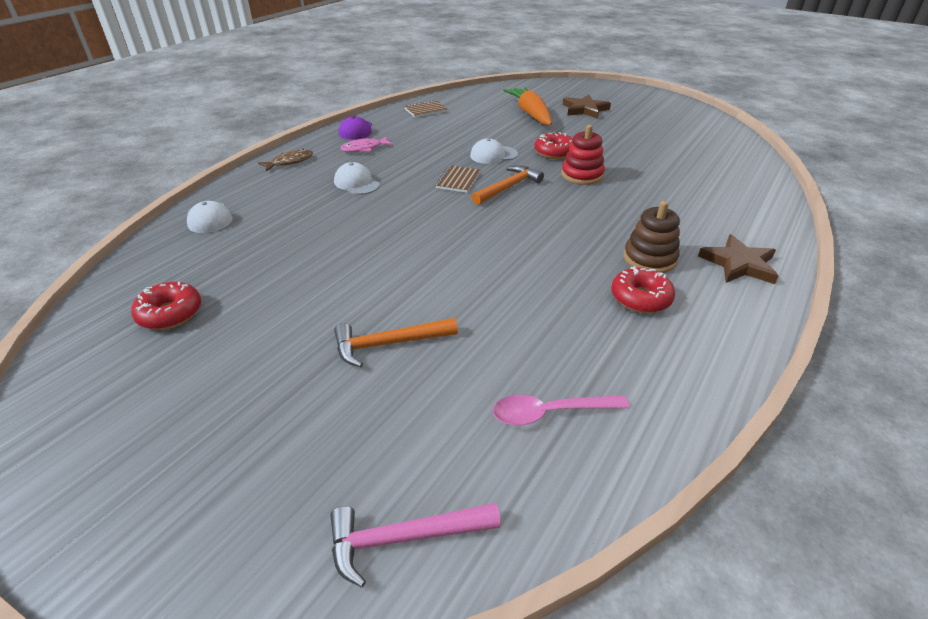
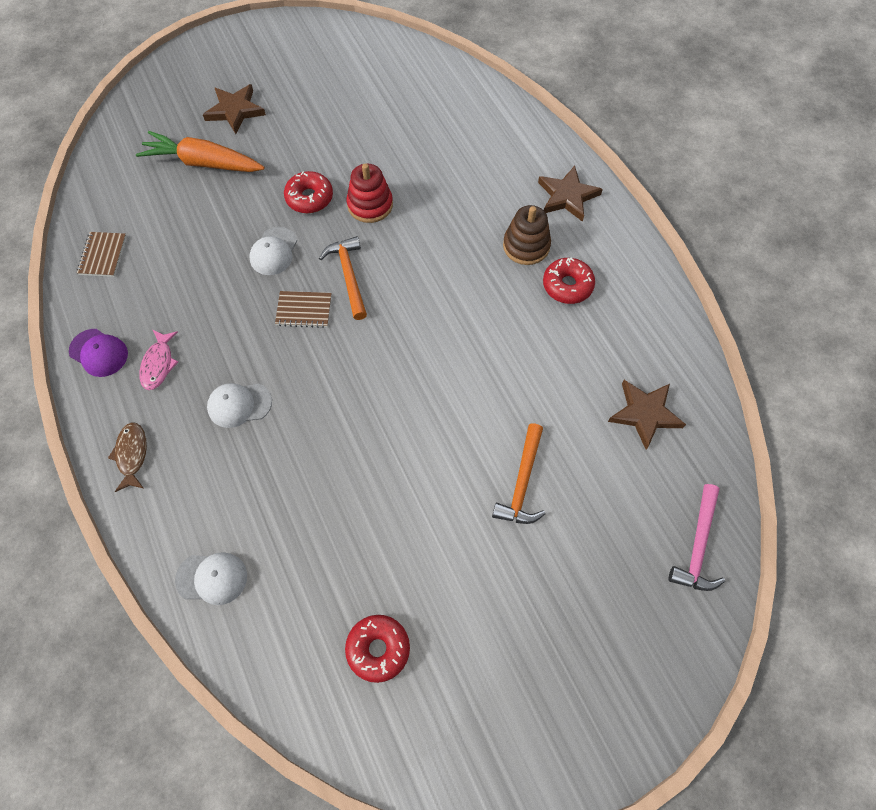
camera: 60 degrees left, 25 degrees up
brown notebook [435,165,480,193] -> brown notebook turned 45 degrees counterclockwise [275,291,332,328]
pink spoon [493,395,630,425] -> brown star [608,380,686,450]

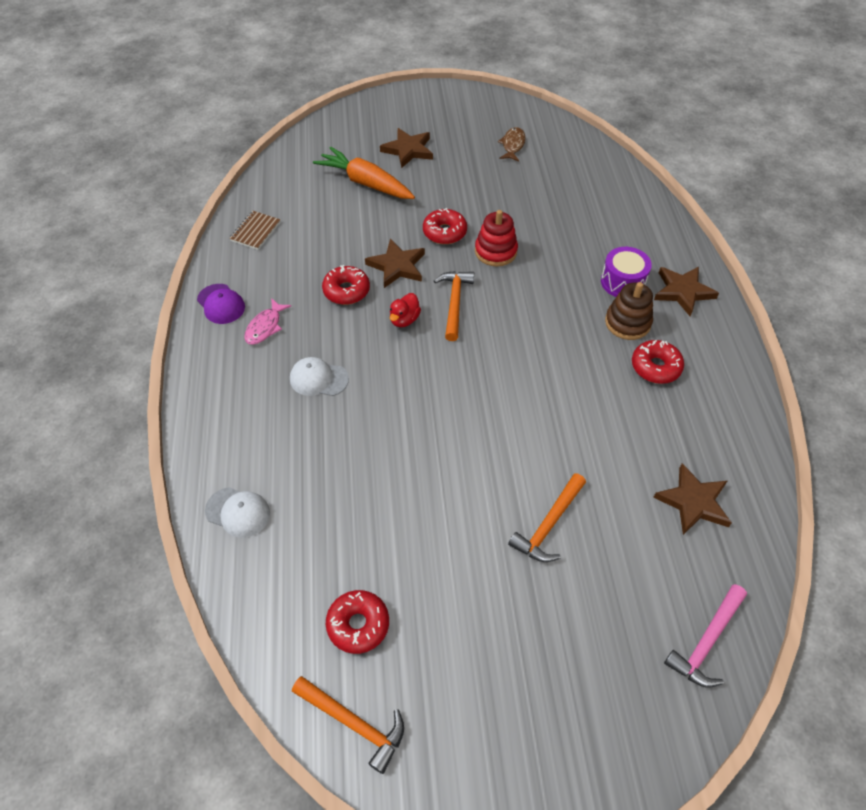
camera: 20 degrees right, 10 degrees down
brown fish [108,422,147,492] -> brown fish moved to [498,127,526,162]
white cap [250,227,297,275] -> brown star [365,239,425,288]
brown notebook [275,291,332,328] -> red duck [390,293,421,327]
none -> orange hammer [292,676,404,774]
none -> red donut [322,265,370,305]
none -> purple drum [601,247,652,297]

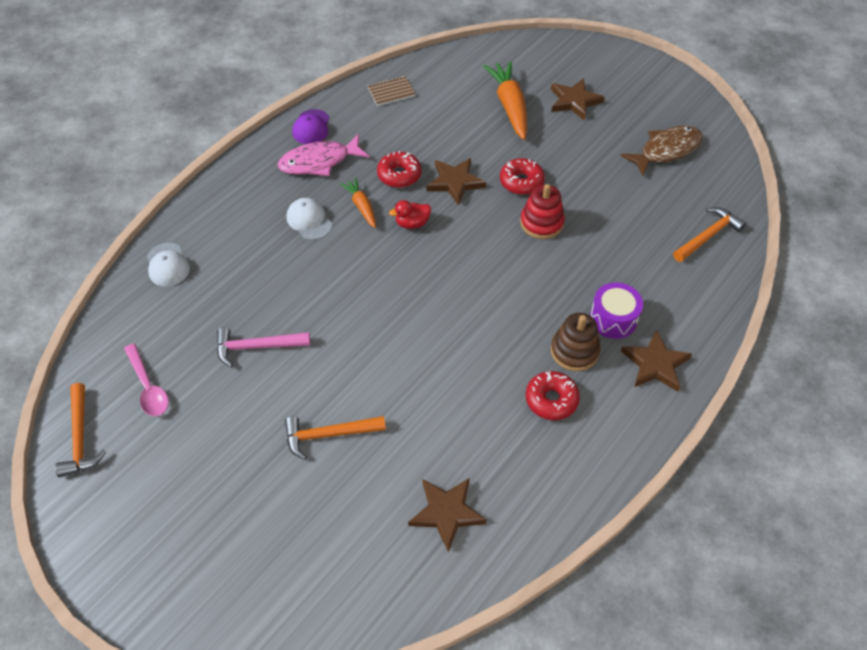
camera: 45 degrees right, 0 degrees up
pink fish [244,298,291,345] -> pink fish [278,134,370,176], size x1.63
red donut [326,590,389,654] -> pink spoon [124,344,168,416]
orange hammer [434,271,474,341] -> orange hammer moved to [673,207,746,262]
brown fish [498,127,526,162] -> brown fish [621,126,703,176], size x1.63
pink hammer [664,584,747,688] -> pink hammer moved to [217,327,310,367]
none -> orange carrot [340,177,376,228]

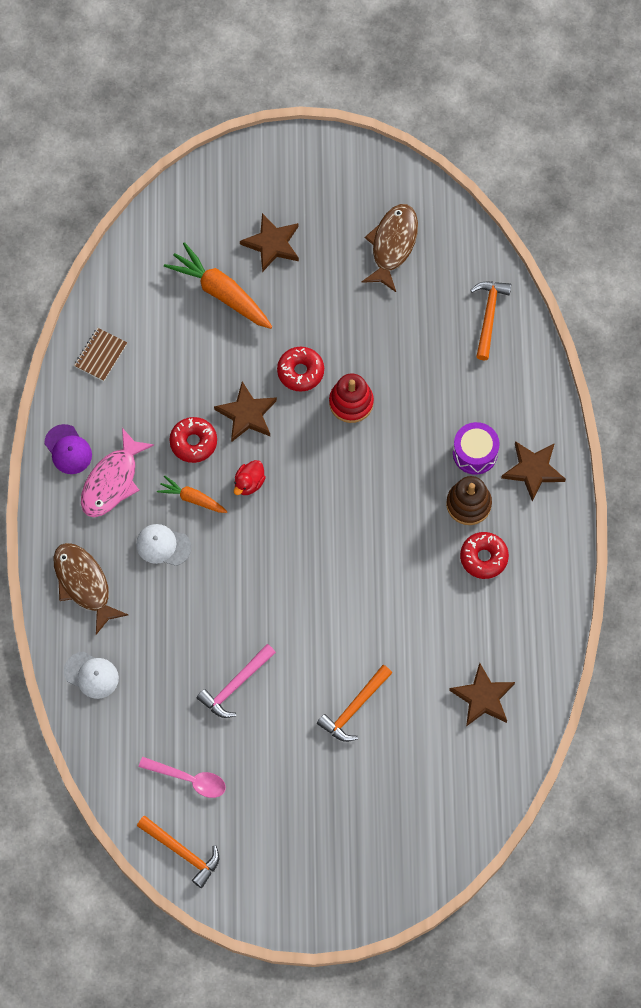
camera: 40 degrees left, 15 degrees up
none -> brown fish [53,543,128,635]

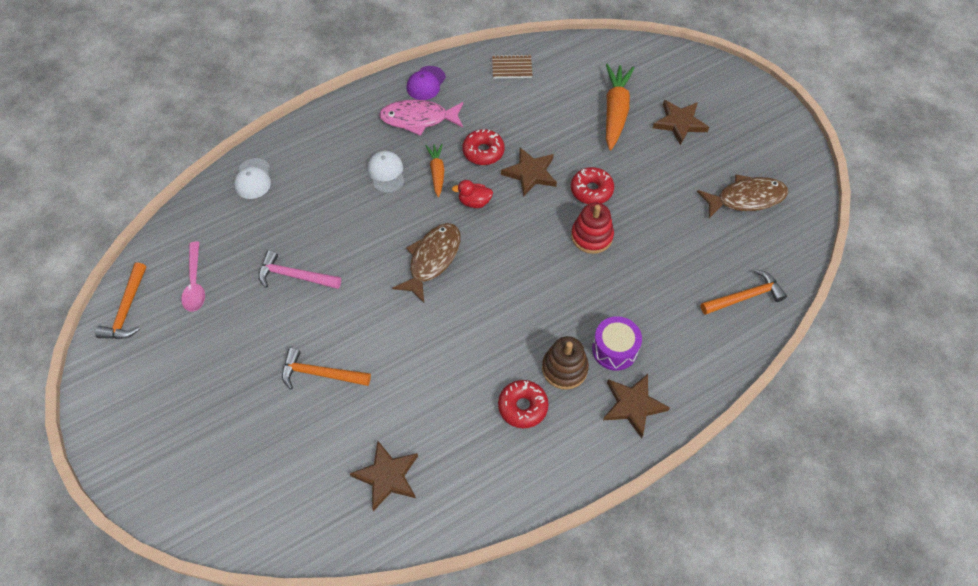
camera: 60 degrees right, 10 degrees down
brown fish [53,543,128,635] -> brown fish moved to [392,223,460,303]

